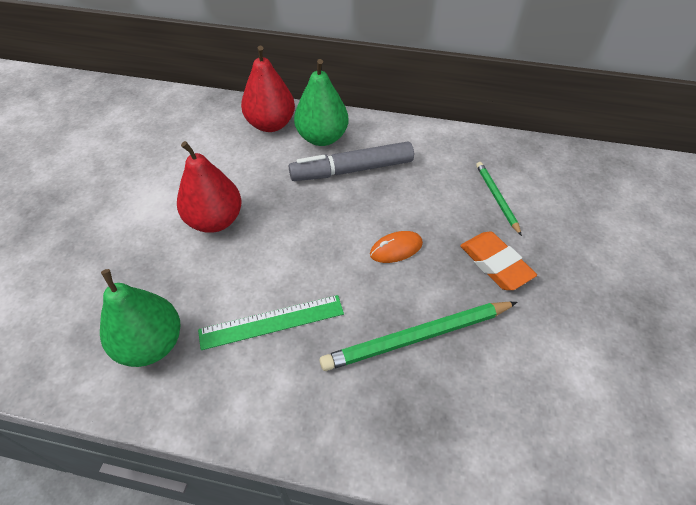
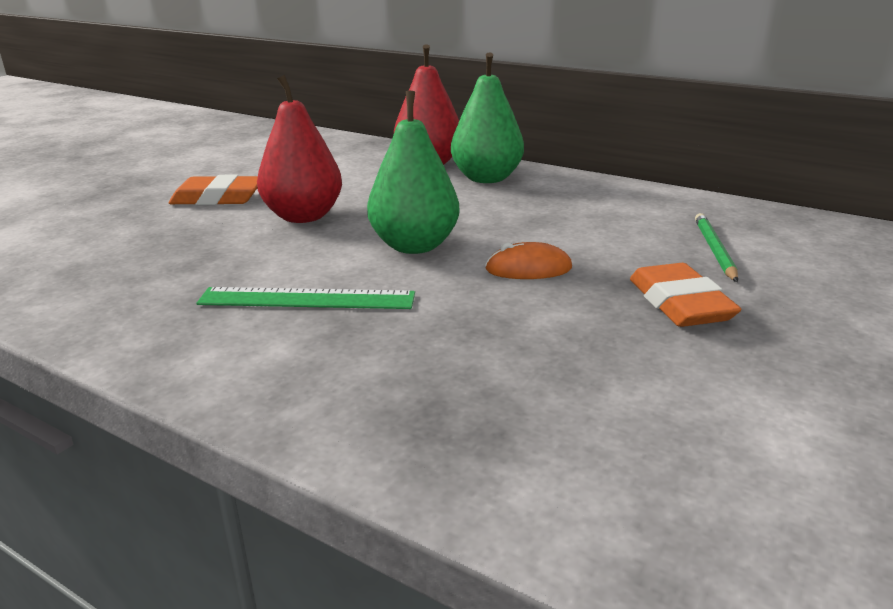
camera: 20 degrees right, 25 degrees down
green pear [100,269,181,367] -> green pear moved to [367,91,460,254]
grey marker [289,141,414,181] -> none
green pencil [319,302,518,371] -> none
none -> orange eraser [169,175,258,205]

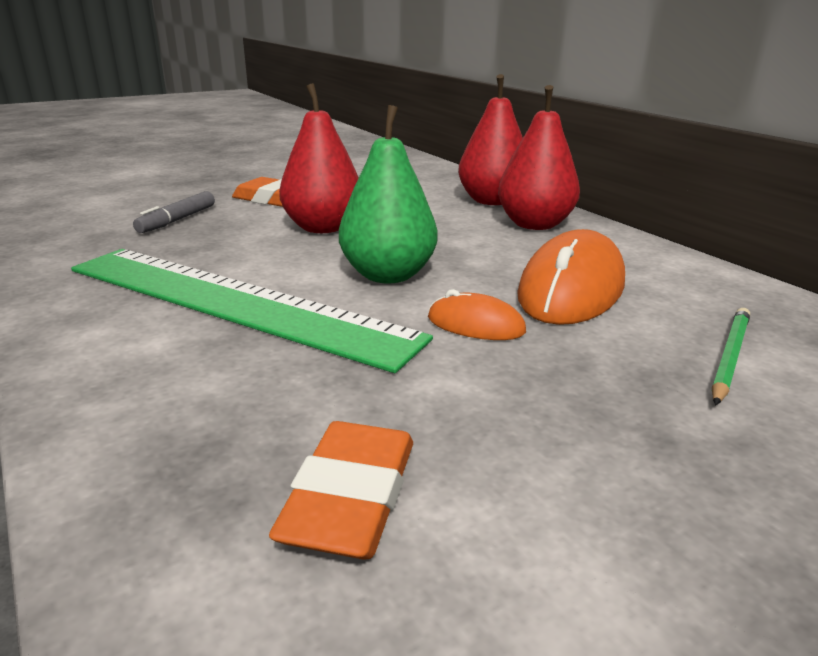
camera: 25 degrees right, 0 degrees up
green ruler [196,287,415,309] -> green ruler [71,249,433,373], size x1.90
green pear [451,52,524,183] -> red pear [498,85,580,230]
orange eraser [630,263,742,327] -> orange eraser moved to [269,421,413,560]
none -> grey marker [133,191,215,233]
none -> orange mouse [517,229,625,325]

